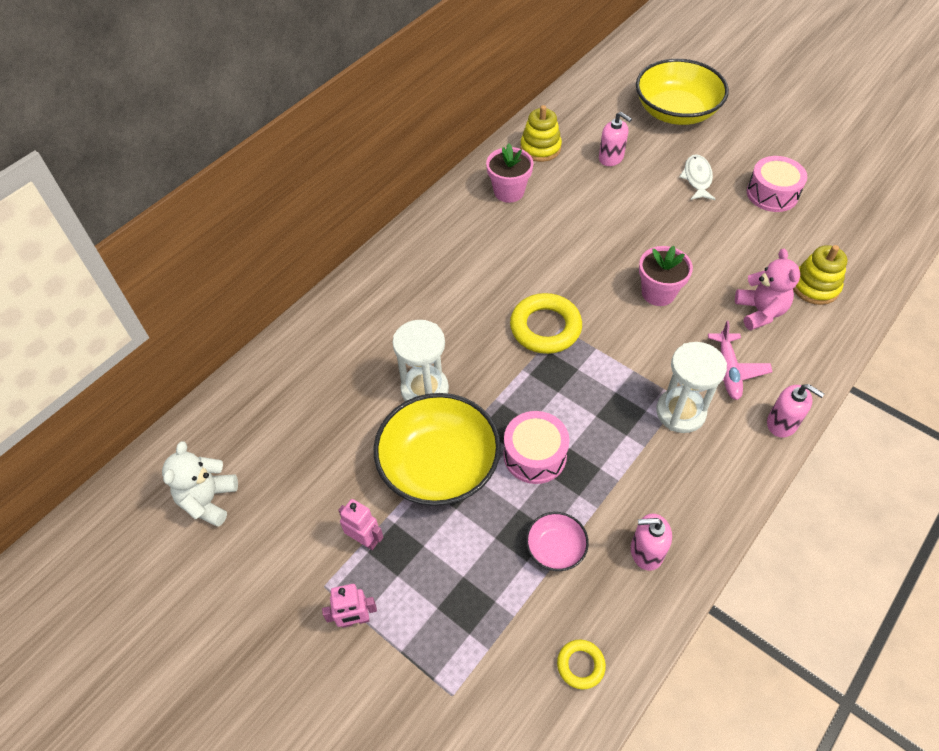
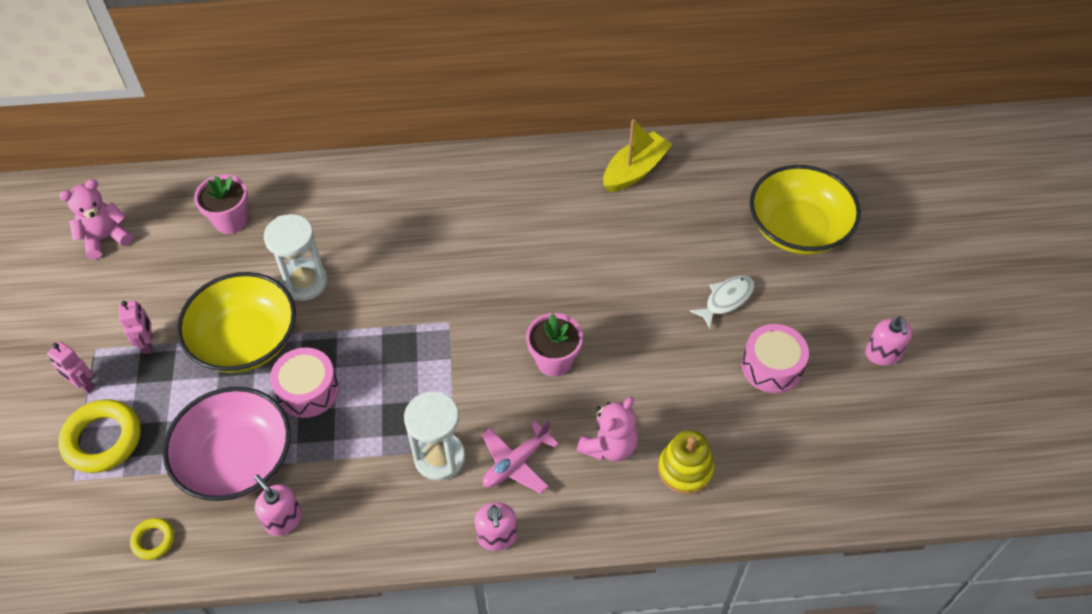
camera: 45 degrees right, 0 degrees up
white teddy bear [162,441,238,527] -> pink teddy bear [59,179,133,259]
pink flower pot [486,144,534,203] -> pink flower pot moved to [194,175,248,234]
yellow ring [510,293,582,354] -> yellow ring moved to [58,399,141,473]
yellow stacking toy [520,105,562,162] -> yellow boat [603,119,673,192]
pink bowl [526,512,589,571] -> pink bowl [163,387,291,501], size x2.12
pink soap dispenser [599,112,632,166] -> pink soap dispenser moved to [865,316,912,366]

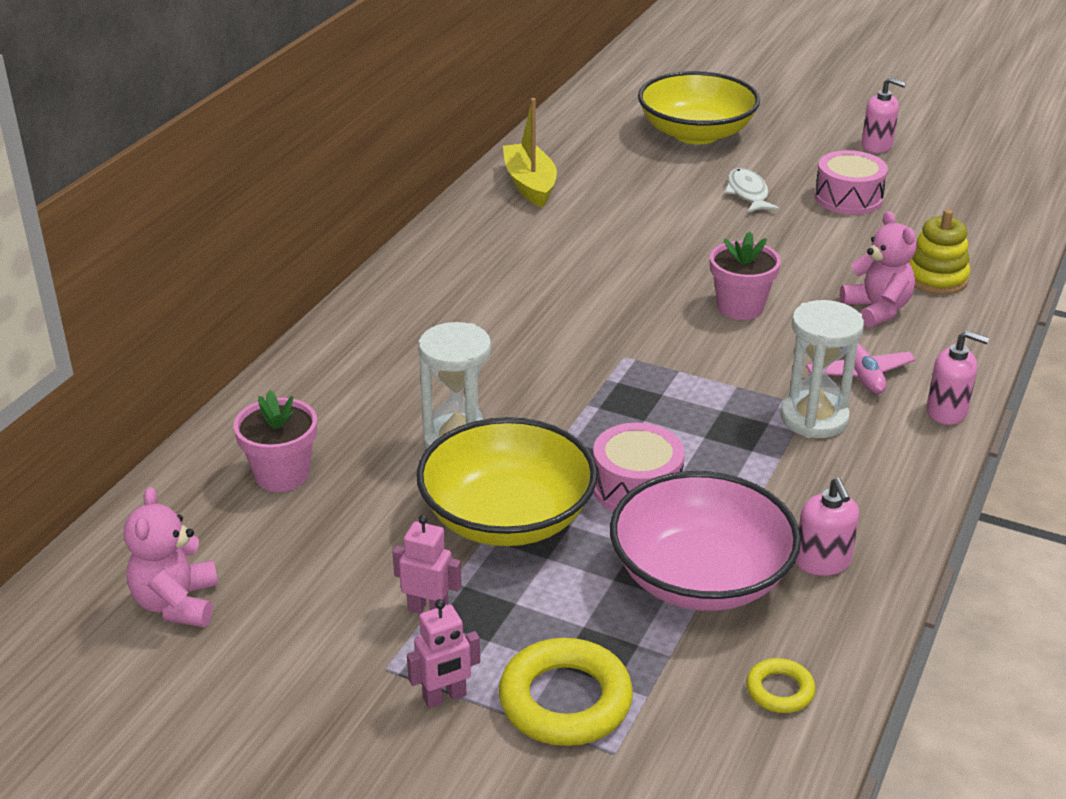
camera: 60 degrees left, 20 degrees down
pink soap dispenser [254,475,302,536] -> pink soap dispenser turned 90 degrees counterclockwise [796,478,859,576]

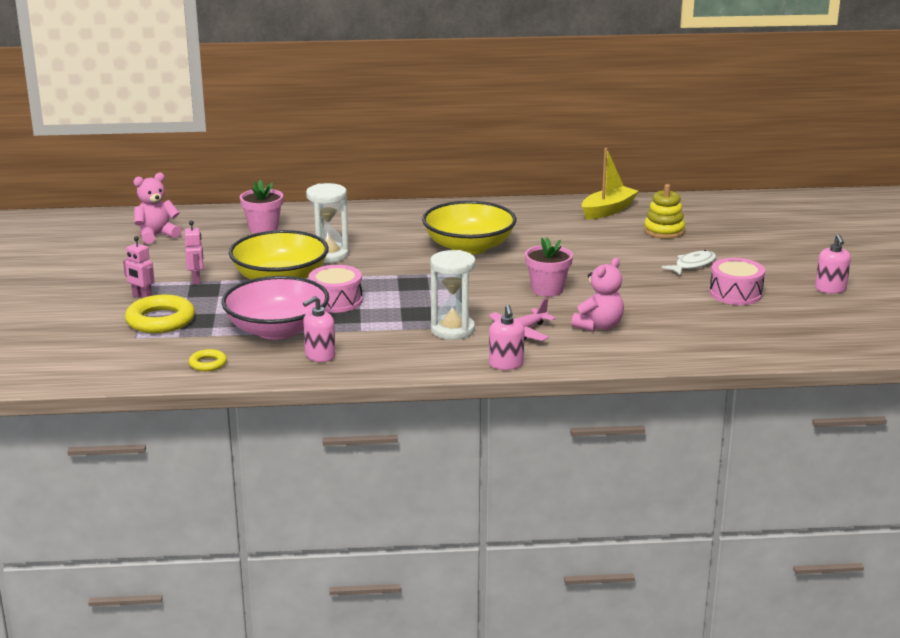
camera: 60 degrees right, 10 degrees down
yellow bowl [638,71,760,144] -> yellow bowl moved to [422,201,517,255]
yellow stacking toy [909,209,970,295] -> yellow stacking toy moved to [644,184,685,239]

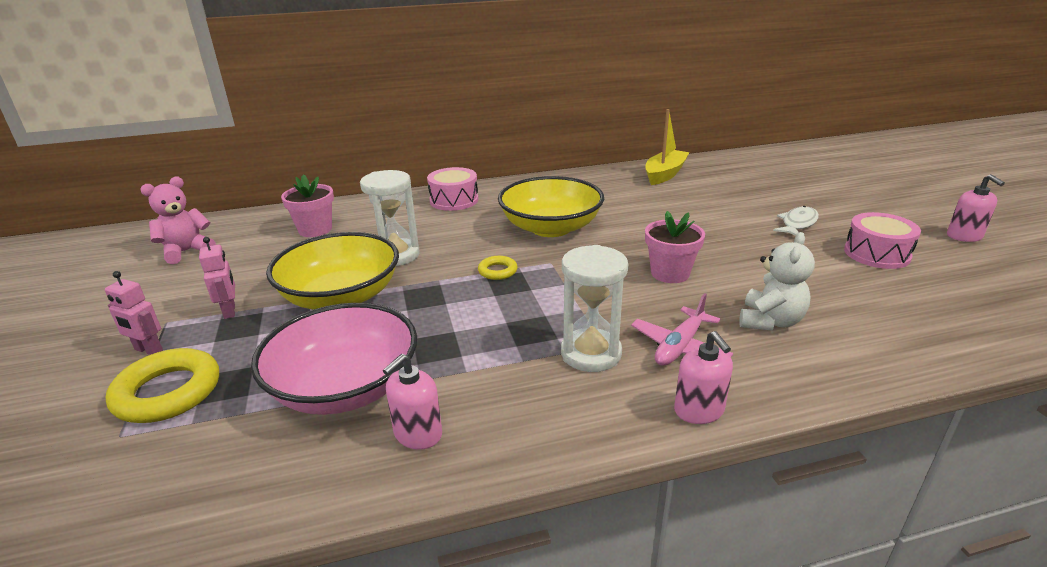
camera: 10 degrees left, 5 degrees up
yellow ring [189,349,227,371] -> yellow ring moved to [478,256,518,280]
pink drum [308,265,363,313] -> pink drum moved to [427,167,478,211]
pink teddy bear [571,258,624,331] -> white teddy bear [739,232,815,331]
yellow stacking toy [644,184,685,239] -> none

